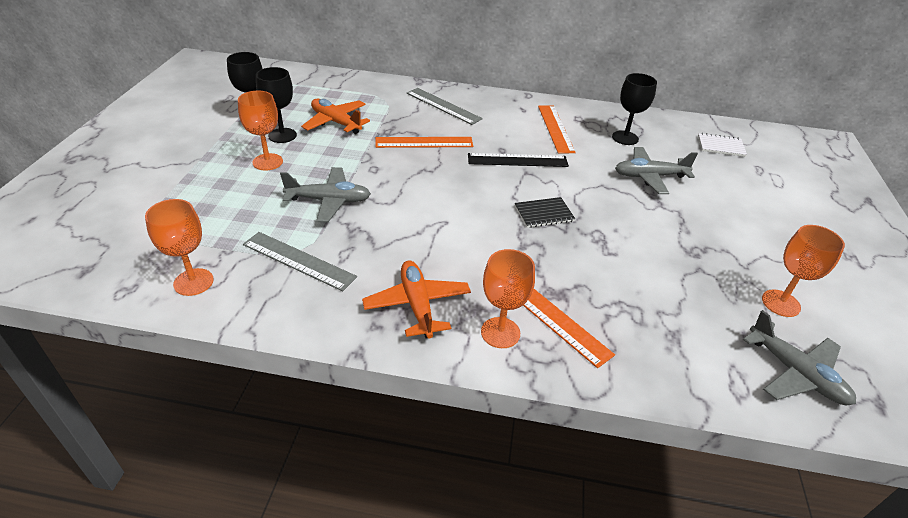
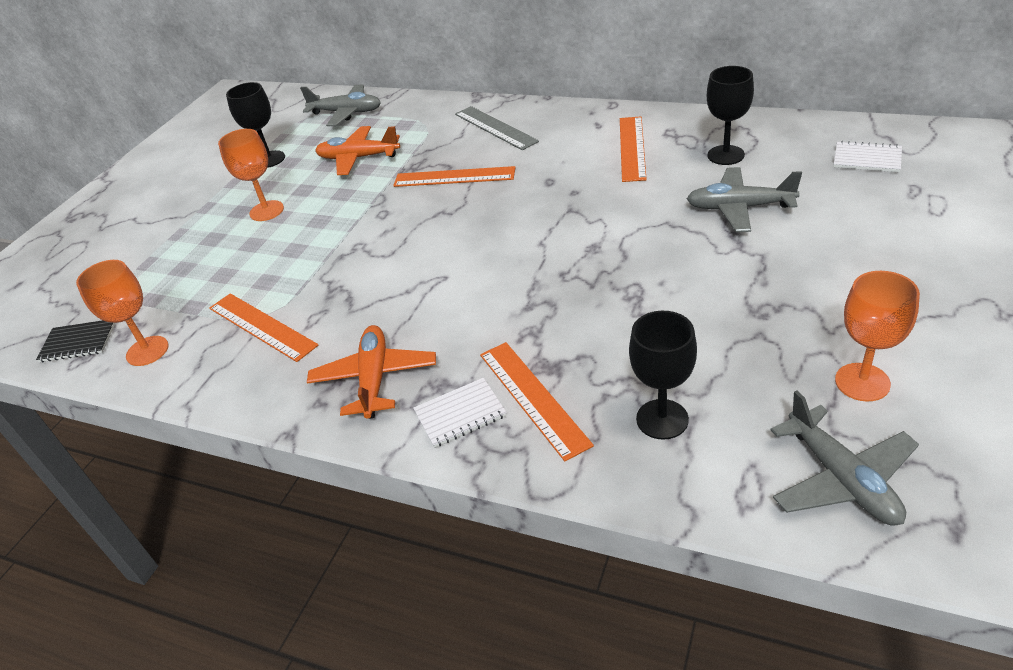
camera: 20 degrees right, 0 degrees up
grey ruler [243,232,357,291] -> orange ruler [209,293,318,362]
black goblet [256,67,297,143] -> black goblet moved to [629,311,697,440]
grey plane [280,167,371,222] -> grey plane moved to [300,85,381,126]
orange plane [301,99,370,134] -> orange plane turned 45 degrees counterclockwise [315,126,400,175]
black ruler [468,153,569,167] -> none
orange goblet [481,249,535,348] -> white notebook [413,378,507,448]
black notebook [515,197,575,228] -> black notebook moved to [36,320,115,362]

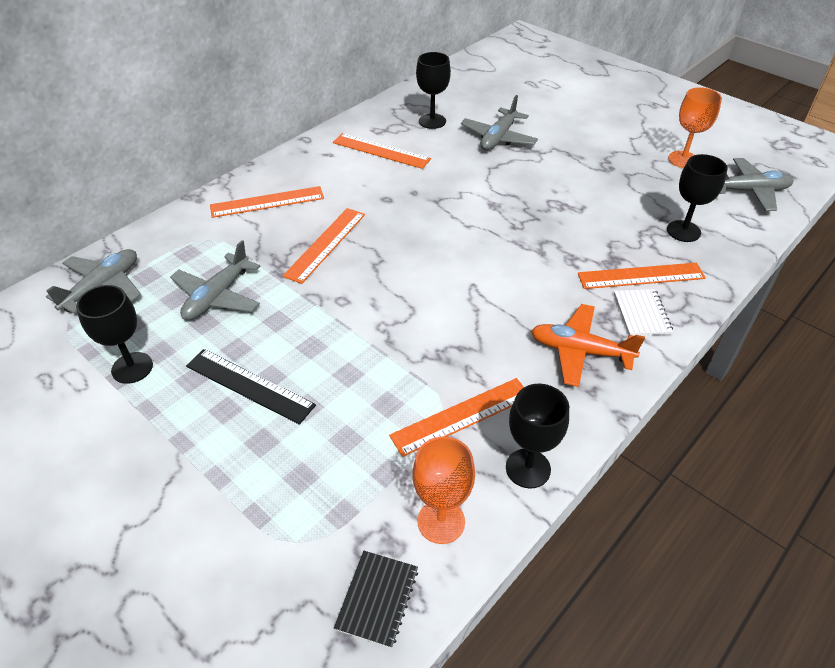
camera: 75 degrees left, 5 degrees up
orange goblet [218,129,284,221] -> black ruler [186,349,316,425]
orange plane [315,126,400,175] -> grey plane [170,240,260,320]
grey ruler [455,106,539,150] -> orange ruler [210,186,324,218]
white notebook [834,141,902,172] -> none
none -> black goblet [506,384,569,489]

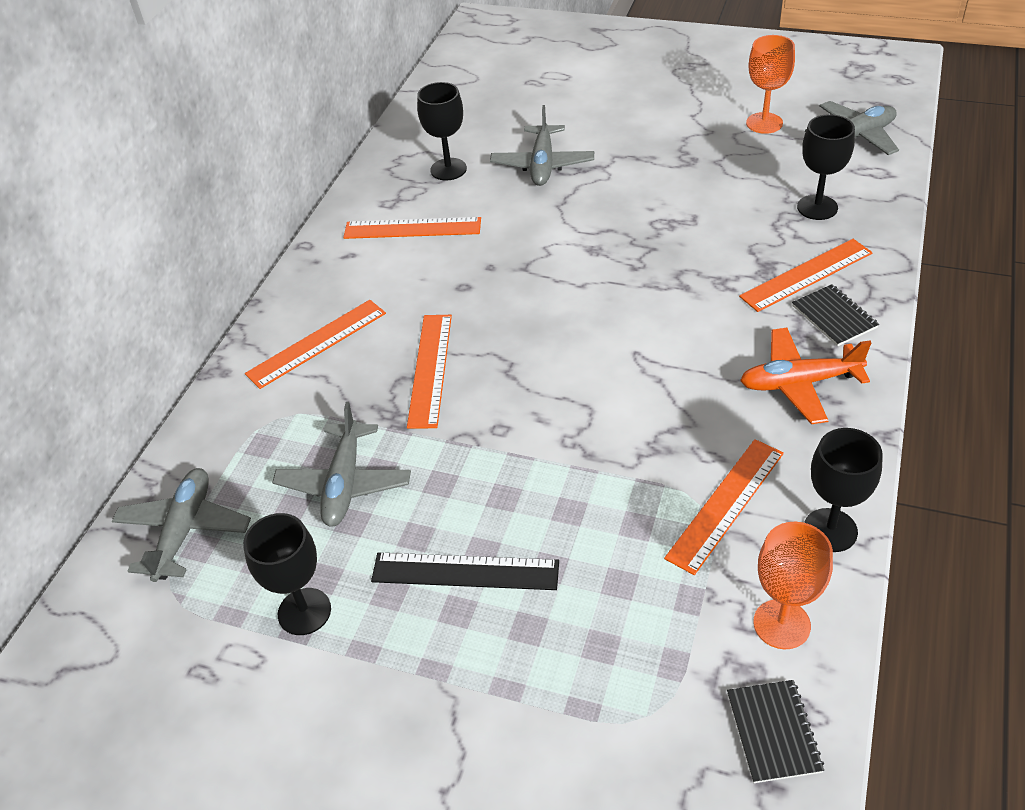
camera: 20 degrees left, 0 degrees up
white notebook [614,289,673,336] -> black notebook [792,284,879,346]

